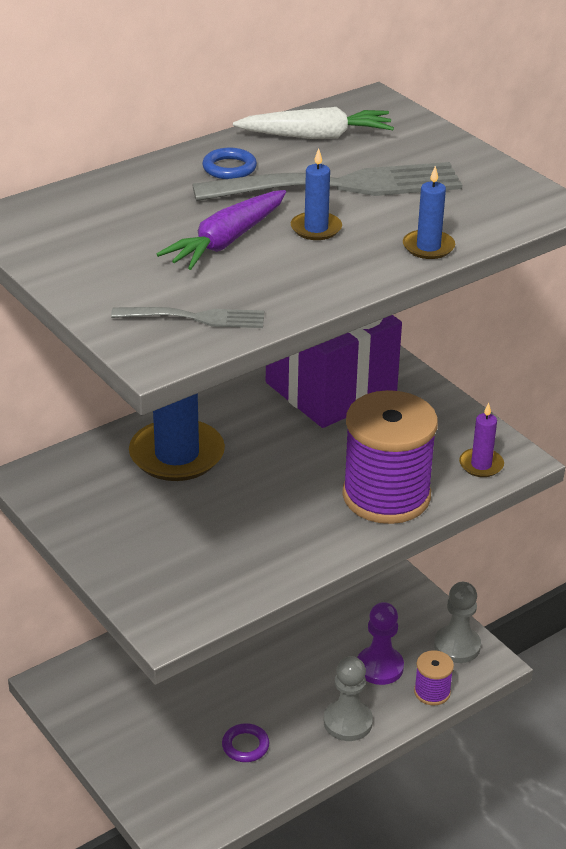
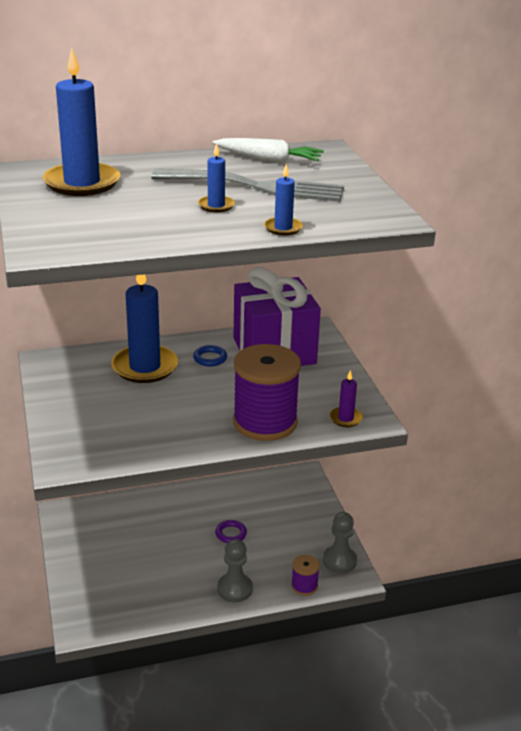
camera: 20 degrees right, 5 degrees down
grey fork [111,307,264,328] -> none
purple carrot [157,190,286,270] -> none
blue ring [202,148,257,179] -> blue ring moved to [193,345,227,367]
purple ring [222,723,270,762] -> purple ring moved to [215,520,247,543]
purple pawn [357,602,404,685] -> none
none -> blue candle [43,48,120,196]

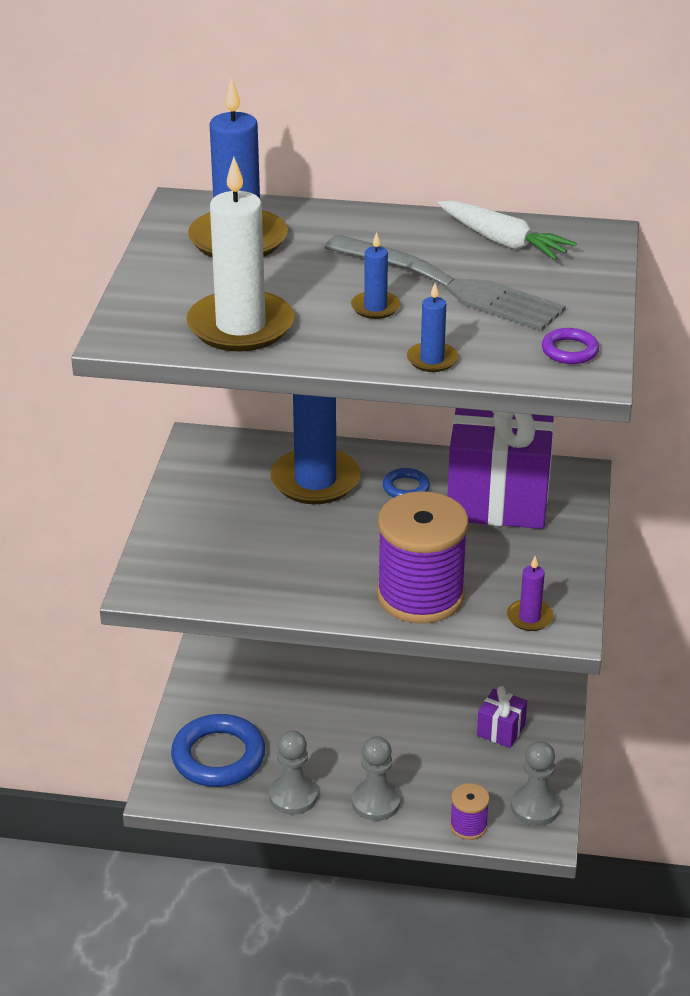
camera: 25 degrees right, 5 degrees up
purple ring [215,520,247,543] -> purple ring moved to [542,328,599,364]
none -> blue ring [171,714,266,787]
none -> white candle [187,157,294,351]
none -> grey pawn [269,730,318,815]
none -> purple gift [477,686,527,748]

